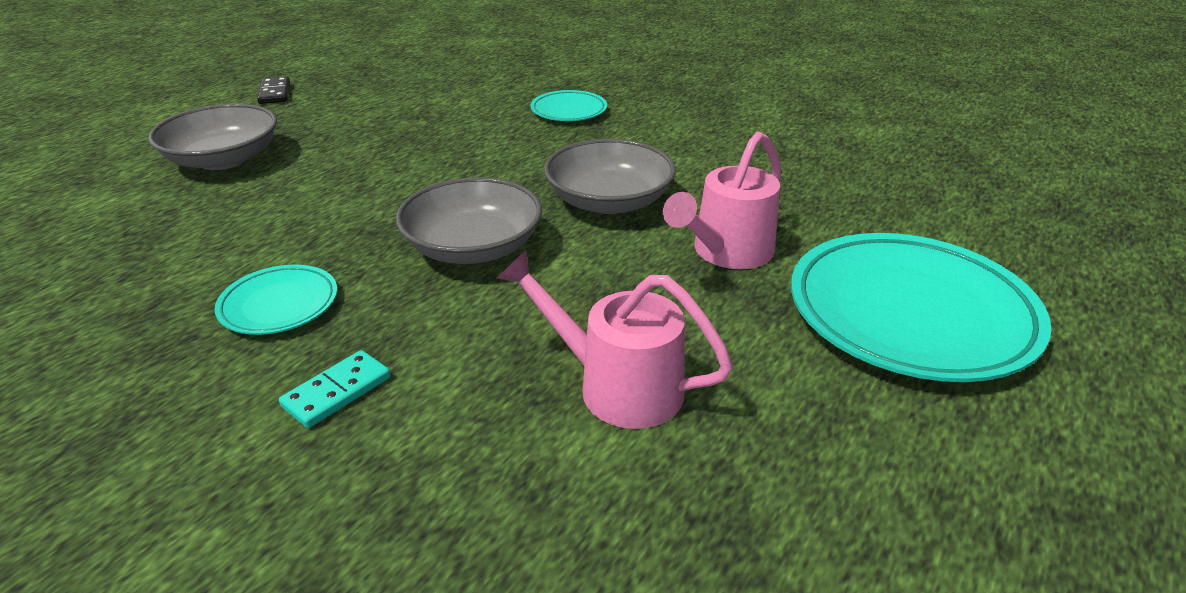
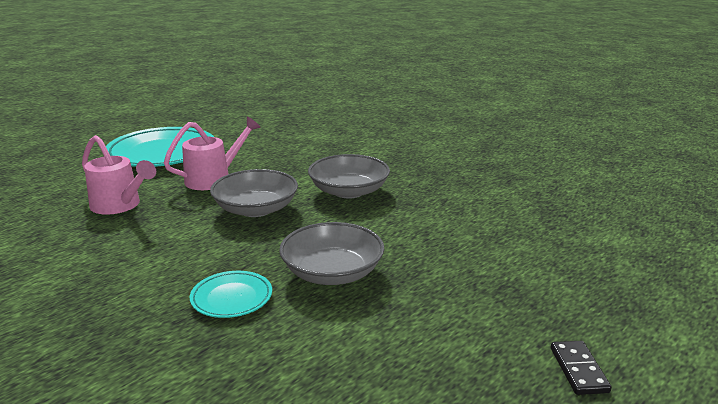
camera: 170 degrees left, 10 degrees down
grey bowl [148,104,277,170] -> grey bowl moved to [279,222,384,285]
turquoise plate [215,265,337,335] -> none
turquoise domino [279,350,391,428] -> none
pink watering can [497,250,733,429] -> pink watering can moved to [82,135,156,215]

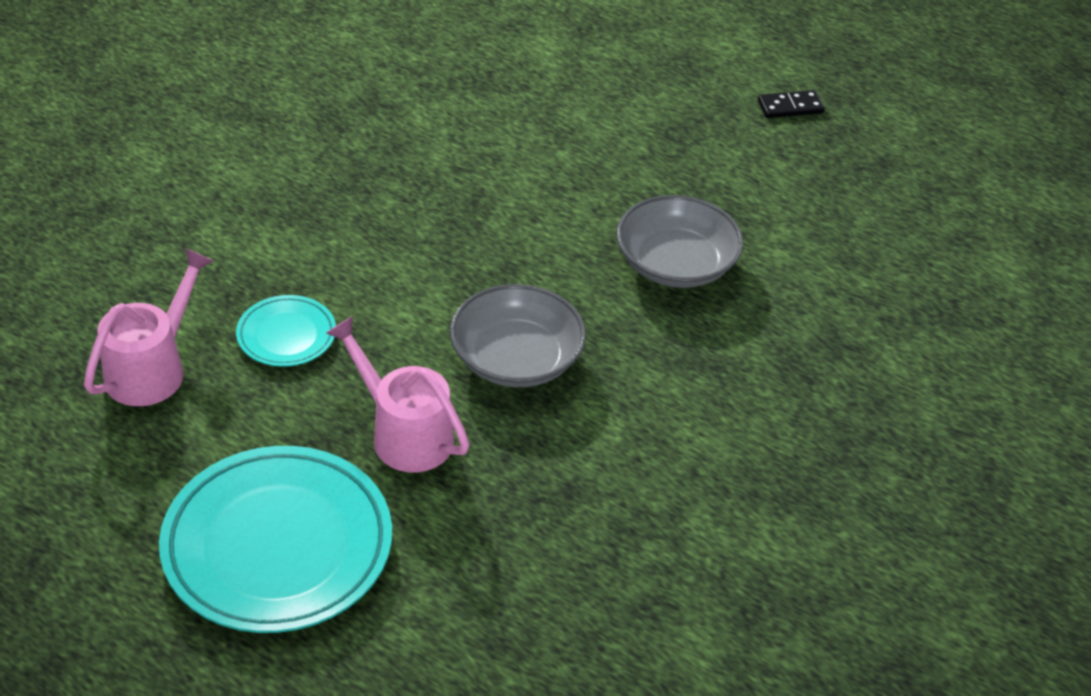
camera: 100 degrees left, 20 degrees up
pink watering can [82,135,156,215] -> pink watering can moved to [84,248,213,406]
turquoise plate [190,271,272,318] -> turquoise plate moved to [236,295,336,367]
grey bowl [308,154,390,199] -> none

